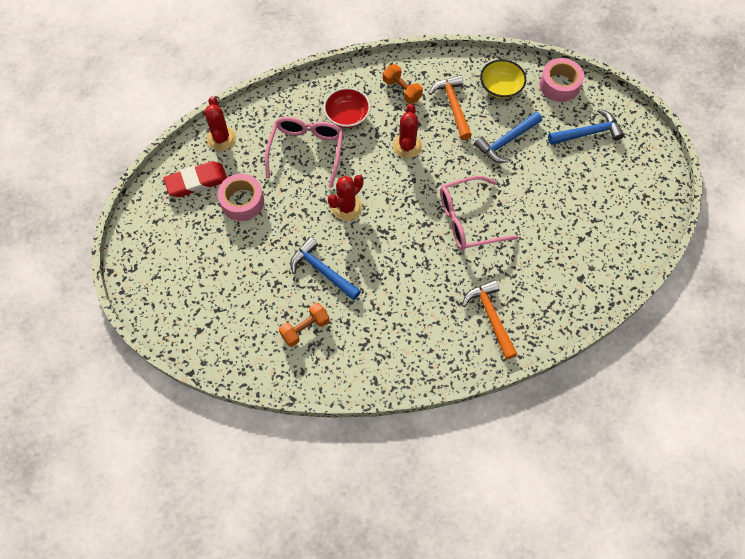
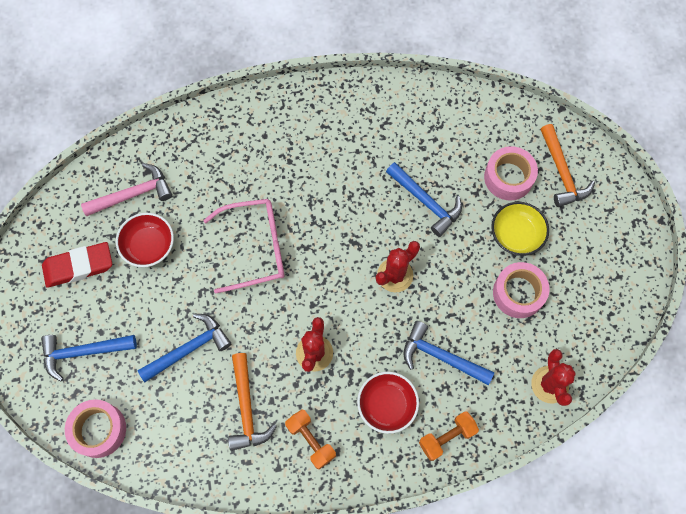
camera: 175 degrees left, 5 degrees up
red eraser [163,161,227,197] -> red eraser moved to [42,242,112,288]
pink glasses [265,117,343,188] -> blue hammer [404,321,494,385]
orange dumbbell [279,303,329,347] -> orange dumbbell moved to [419,411,479,461]
orange hammer [462,280,518,360] -> orange hammer moved to [541,124,595,207]
yellow bowl [480,59,526,99] -> yellow bowl moved to [491,202,549,256]
none -> pink hammer [81,163,172,216]
none -> red bowl [116,213,174,267]
none -> pink tape [484,146,538,201]

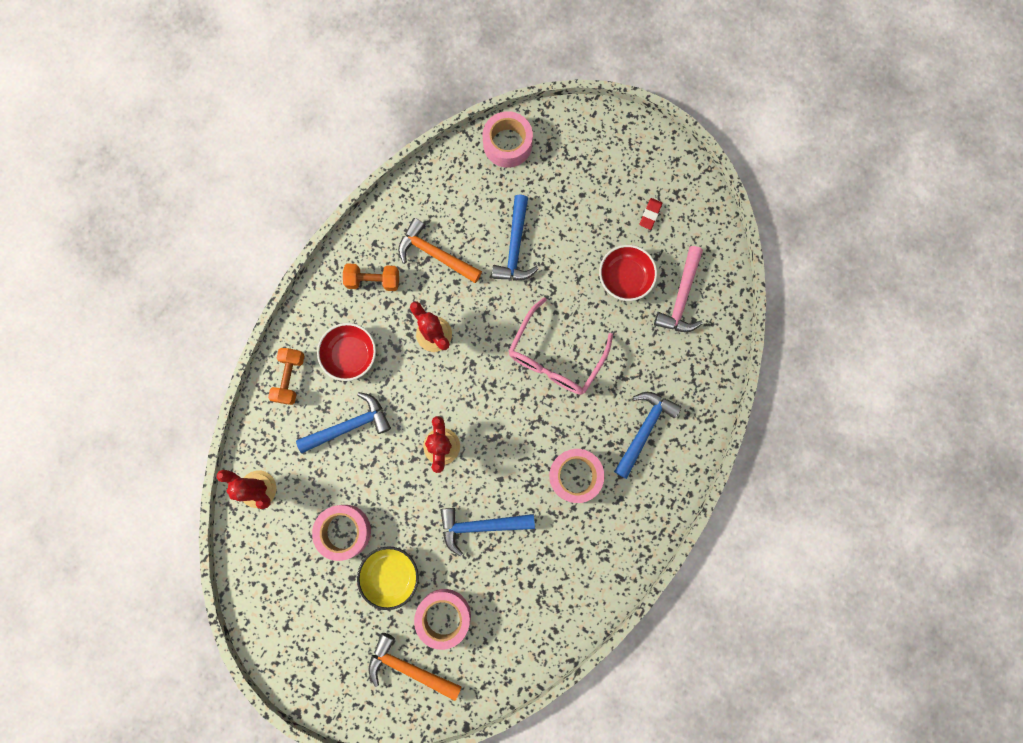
camera: 130 degrees right, 10 degrees up
blue hammer [41,335,137,381] -> blue hammer moved to [614,392,681,479]
red eraser [42,242,112,288] -> red eraser [639,198,662,230], size x0.49
none -> pink tape [549,449,604,503]

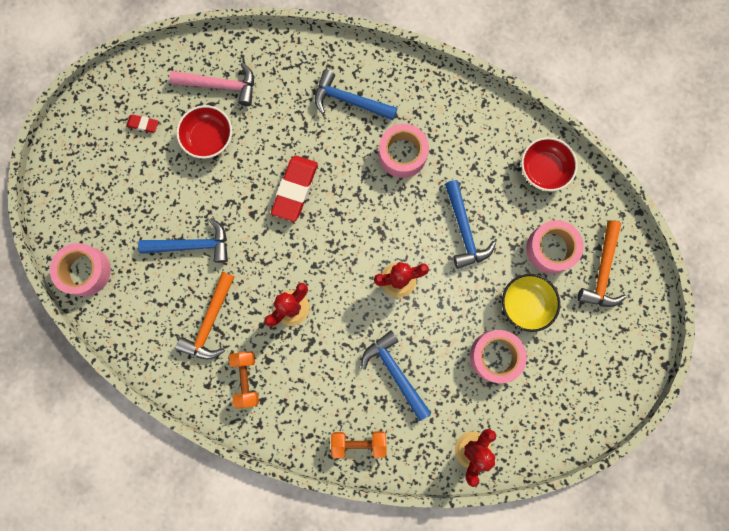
camera: 100 degrees left, 0 degrees up
red bowl [317,323,376,381] -> red bowl moved to [521,137,578,192]
pink glasses [508,297,613,395] -> red eraser [271,156,318,222]

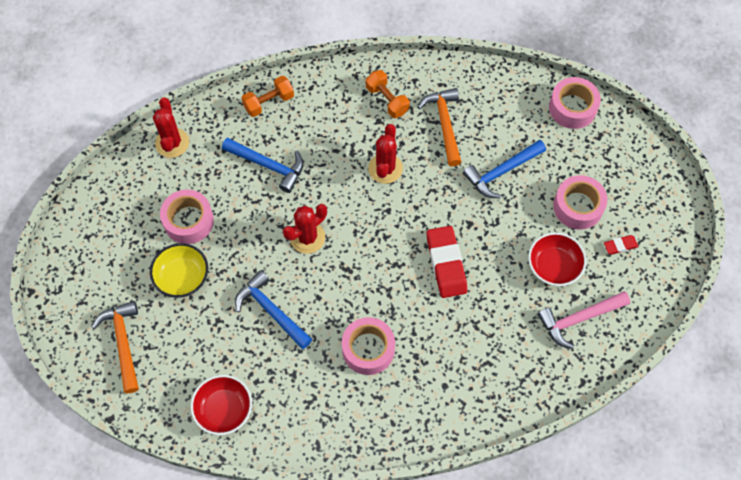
camera: 150 degrees right, 15 degrees down
blue hammer [315,69,397,120] -> none
pink tape [526,220,584,274] -> pink tape moved to [553,175,607,230]

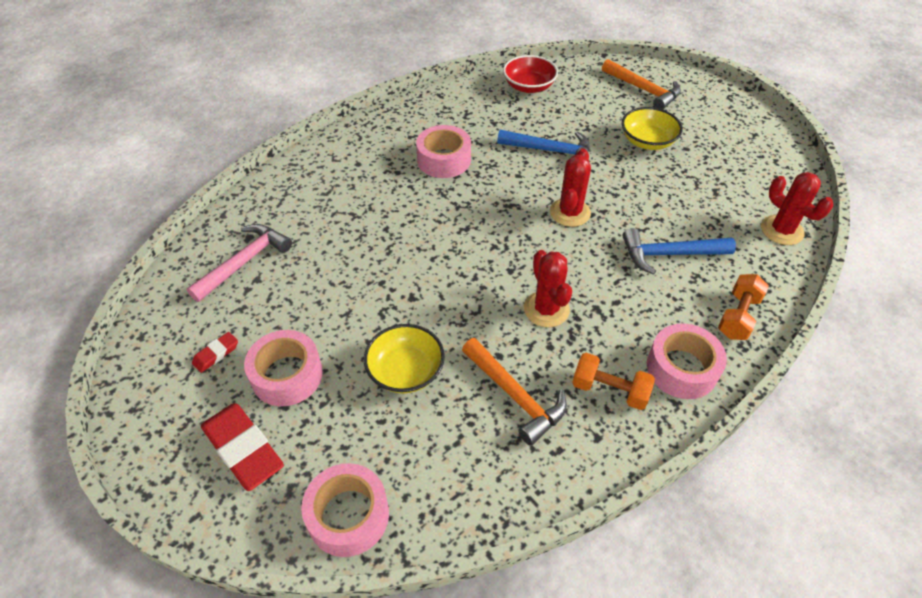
camera: 150 degrees right, 15 degrees down
pink tape [160,190,214,244] -> pink tape moved to [647,323,727,399]
red eraser [427,226,467,298] -> red eraser moved to [201,403,284,491]
blue hammer [463,140,546,198] -> yellow bowl [364,324,445,393]
red bowl [528,232,587,286] -> none

